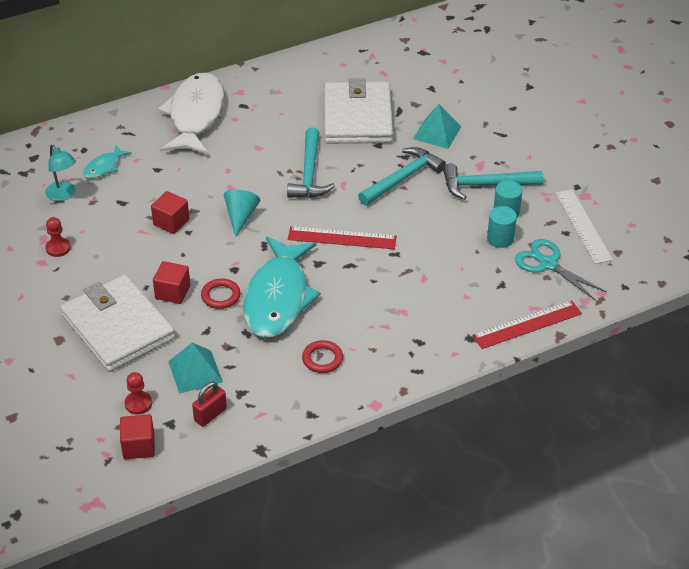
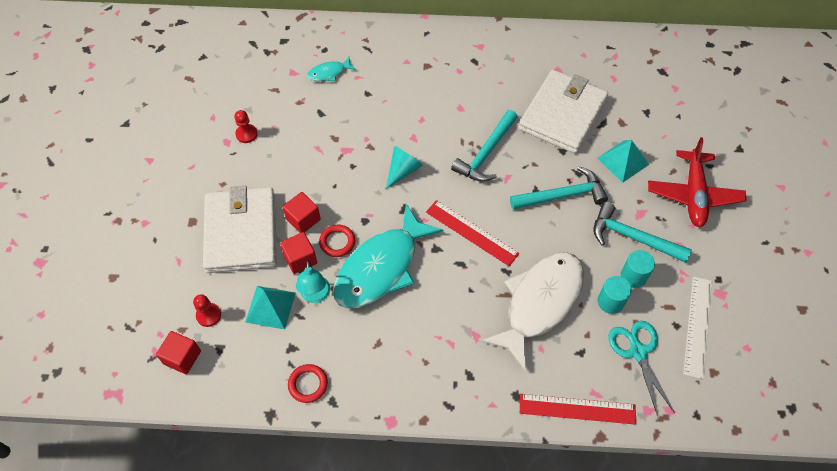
camera: 30 degrees right, 15 degrees up
turquoise lamp [45,145,76,201] -> turquoise lamp moved to [296,260,330,303]
red cube [151,191,189,234] -> red cube moved to [280,232,317,274]
white fish [158,72,225,155] -> white fish moved to [481,252,584,371]
red padlock [192,382,227,427] -> none
red ring [302,340,343,373] -> red ring moved to [288,364,328,403]
none -> red plane [648,137,747,227]

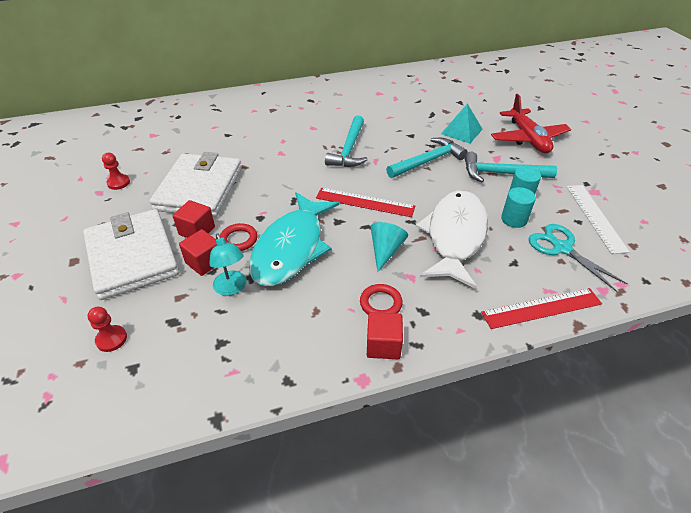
camera: 20 degrees left, 15 degrees down
red cube [156,331,201,374] -> red cube moved to [367,312,403,359]
turquoise pyramid [245,286,296,329] -> none
red ring [288,364,328,403] -> red ring moved to [360,284,403,315]
turquoise fish [307,56,356,81] -> none
turquoise cone [386,146,423,189] -> turquoise cone moved to [371,222,408,272]
white wallet [518,70,608,154] -> white wallet moved to [149,152,242,217]

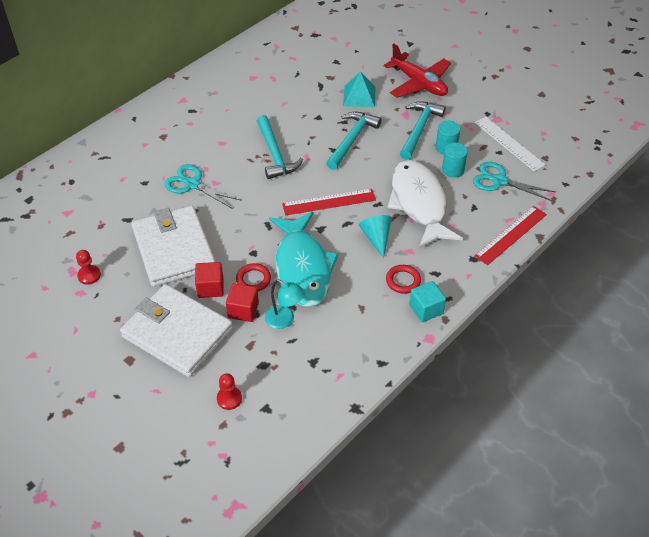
camera: 30 degrees left, 5 degrees up
red cube [367,312,403,359] -> turquoise cube [409,281,446,322]
turquoise hammer [464,152,557,182] -> turquoise hammer turned 135 degrees clockwise [400,101,446,160]
none -> turquoise scissors [164,164,240,209]

